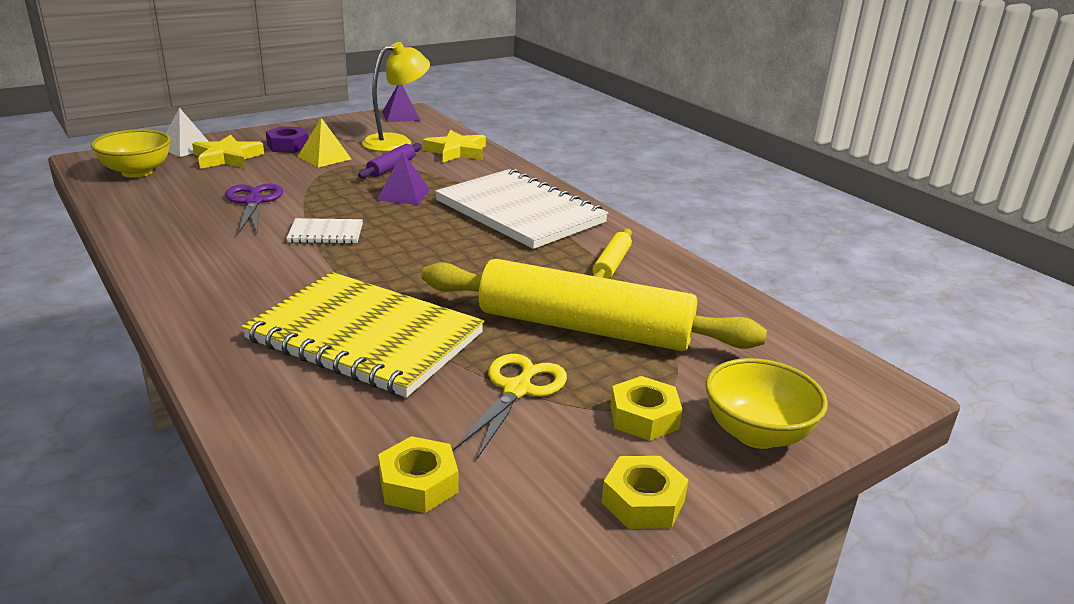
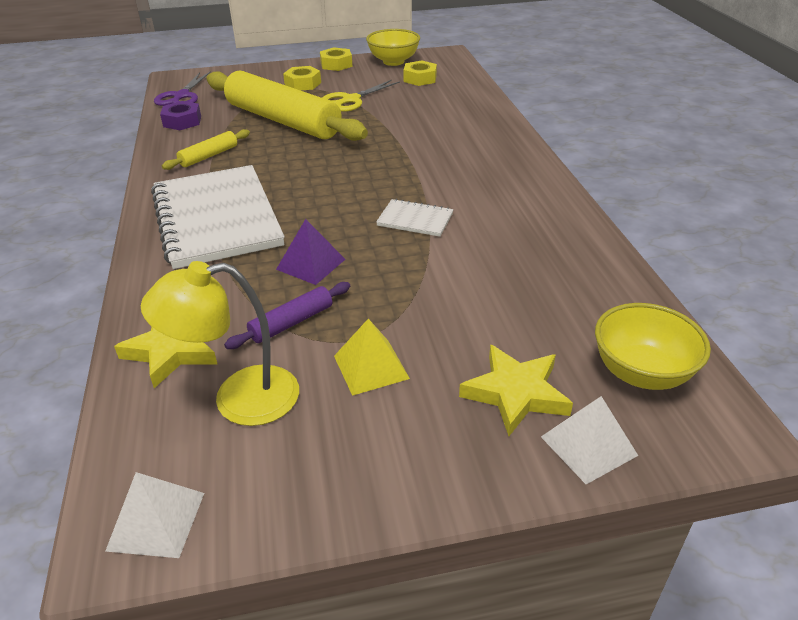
camera: 155 degrees left, 10 degrees up
purple scissors [225,183,283,233] -> purple scissors moved to [154,71,211,106]
yellow notebook [241,272,484,397] -> none
purple nut [266,126,309,153] -> purple nut moved to [160,101,201,130]
purple pyramid [382,85,421,122] -> white pyramid [105,472,204,558]
yellow bowl [706,358,828,449] -> yellow bowl moved to [366,29,420,66]

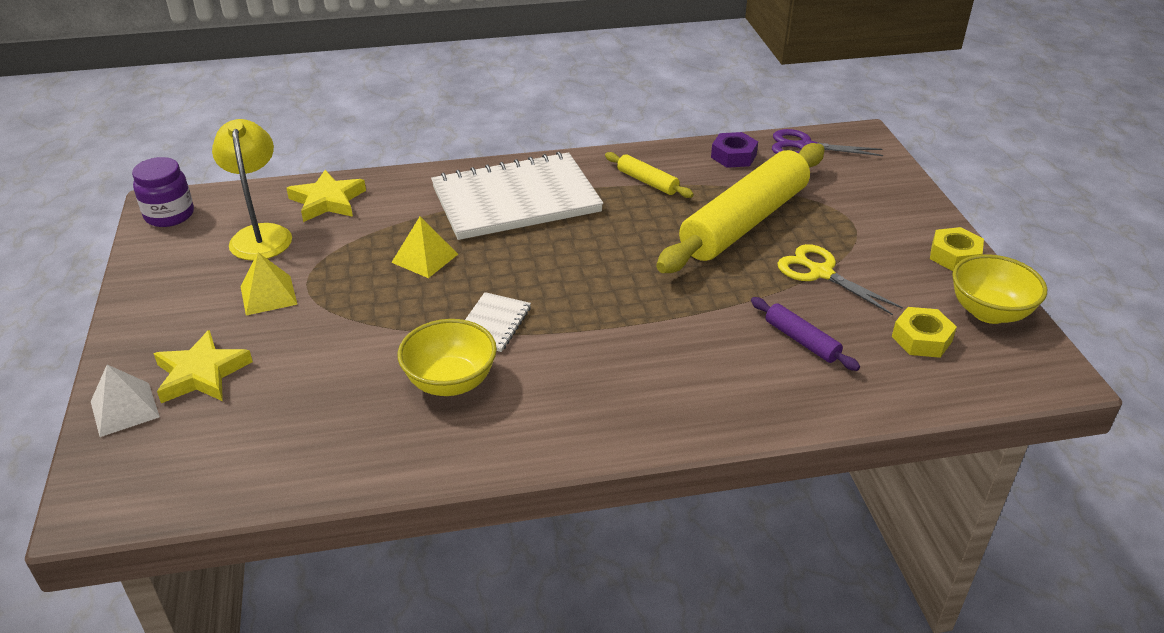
camera: 90 degrees right, 0 degrees up
white pyramid [105,472,204,558] -> purple jar [132,157,194,227]
purple rolling pin [224,282,350,349] -> purple rolling pin moved to [751,297,860,371]
purple pyramid [276,219,345,285] -> yellow pyramid [391,216,458,278]
yellow nut [283,66,321,91] -> none
yellow bowl [595,303,711,390] -> yellow bowl moved to [398,319,497,396]

